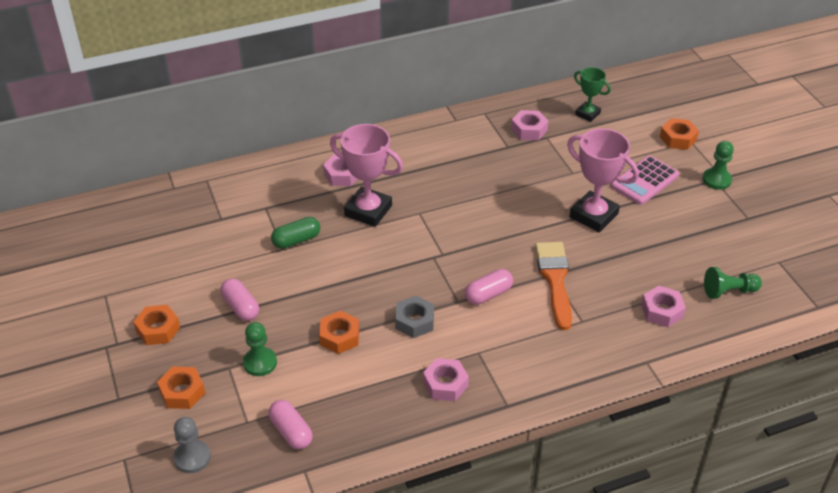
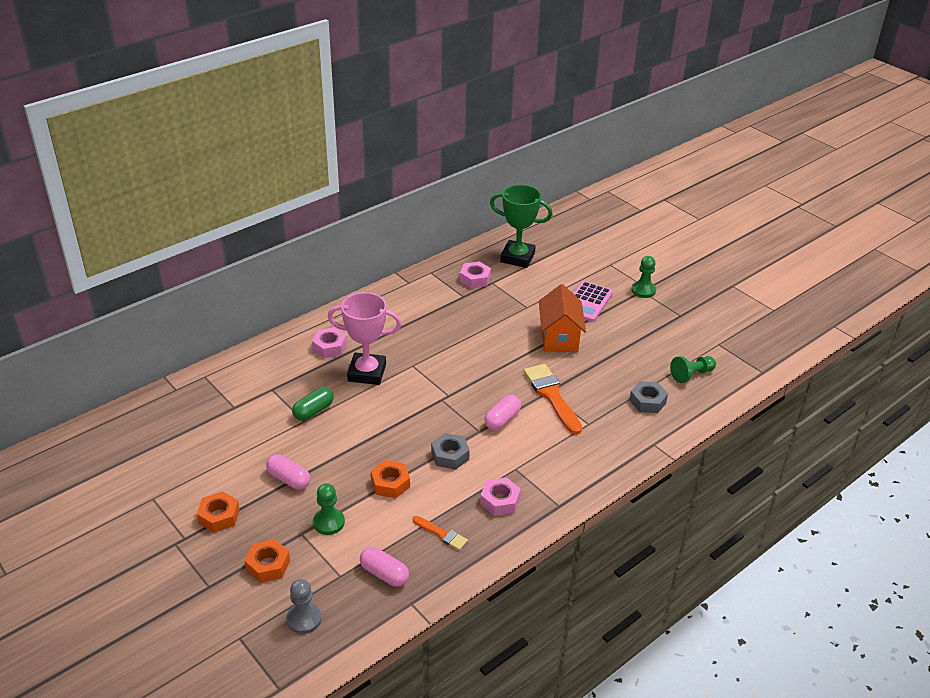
camera: 20 degrees left, 5 degrees down
pink trophy [567,128,639,232] -> orange house [539,284,586,352]
green trophy [574,67,611,122] -> green trophy [490,185,553,268], size x1.74
pink nut [641,286,686,327] -> grey nut [629,381,668,413]
orange nut [660,118,699,150] -> none
none -> orange brush [413,516,468,550]

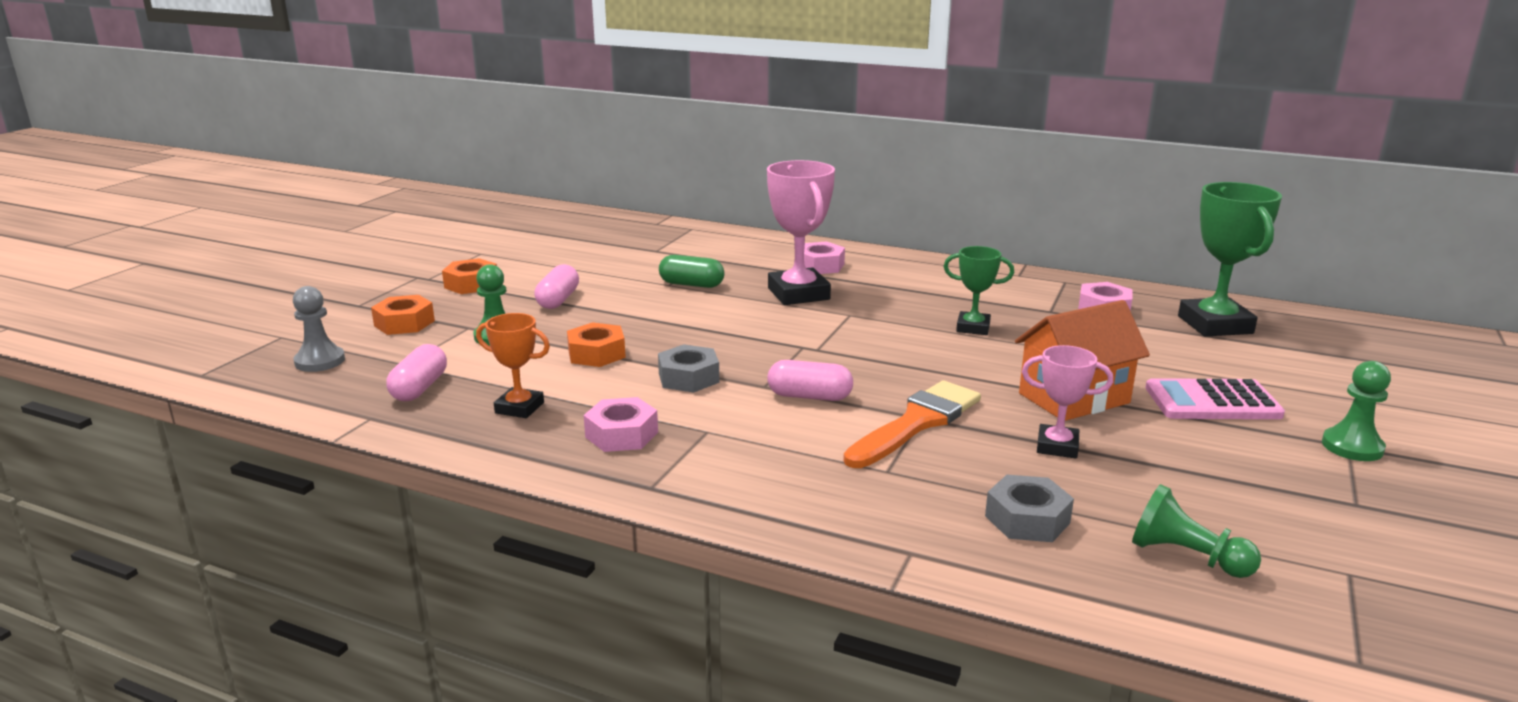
camera: 65 degrees right, 15 degrees down
orange brush [413,516,468,550] -> orange trophy [476,313,550,418]
none -> green trophy [944,246,1014,335]
none -> pink trophy [1022,345,1113,458]

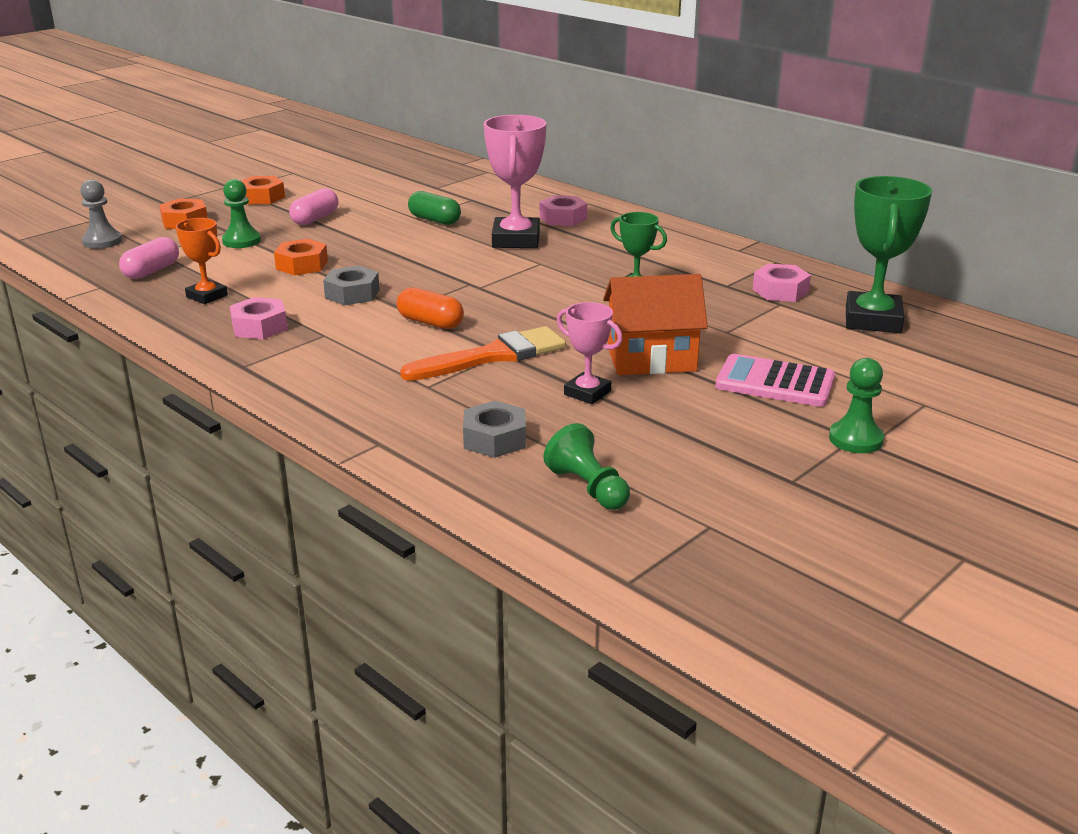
camera: 20 degrees right, 5 degrees up
pink capsule [767,360,853,401] -> orange capsule [397,287,464,329]

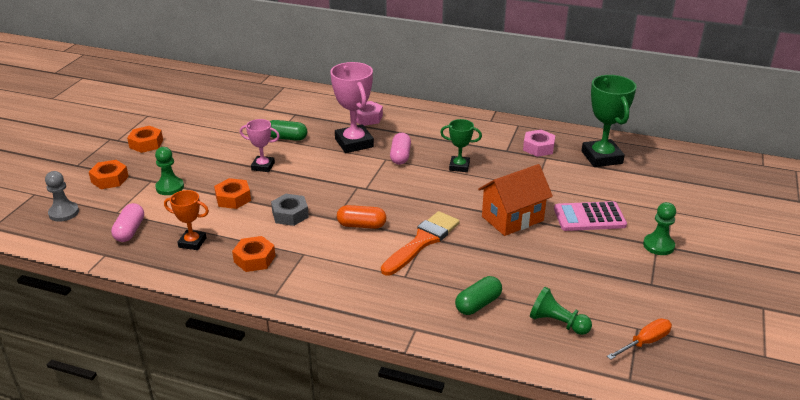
camera: 25 degrees left, 5 degrees up
pink nut [230,297,288,339] -> orange nut [232,236,275,272]
pink capsule [289,188,338,225] -> pink capsule moved to [390,133,411,165]
grey nut [463,401,526,458] -> green capsule [455,276,502,315]
pink trophy [557,302,623,404] -> pink trophy moved to [240,119,280,172]
none -> orange screwdriver [607,318,672,360]

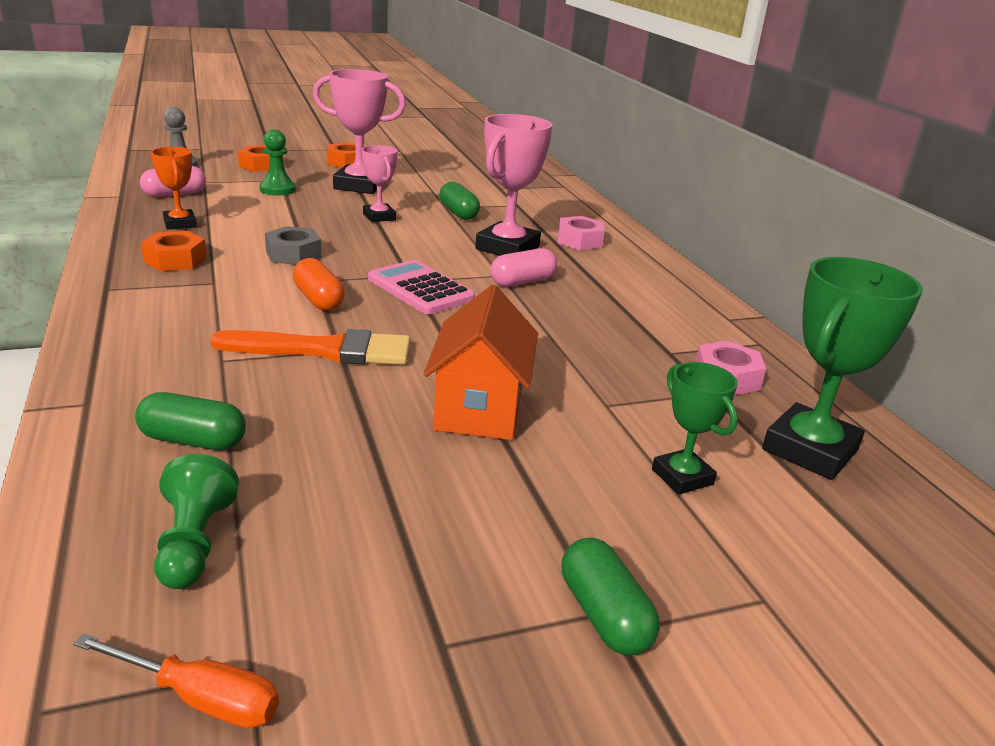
camera: 50 degrees right, 5 degrees down
orange nut [214,178,251,209] -> none
green trophy [440,119,482,172] -> green trophy moved to [652,362,738,495]
orange house [478,164,553,236] -> orange house turned 75 degrees clockwise [424,285,538,440]
pink calculator [554,201,627,231] -> pink calculator moved to [368,260,475,314]
green pawn [643,202,676,255] -> green capsule [562,538,660,655]
none -> pink trophy [313,69,406,194]

